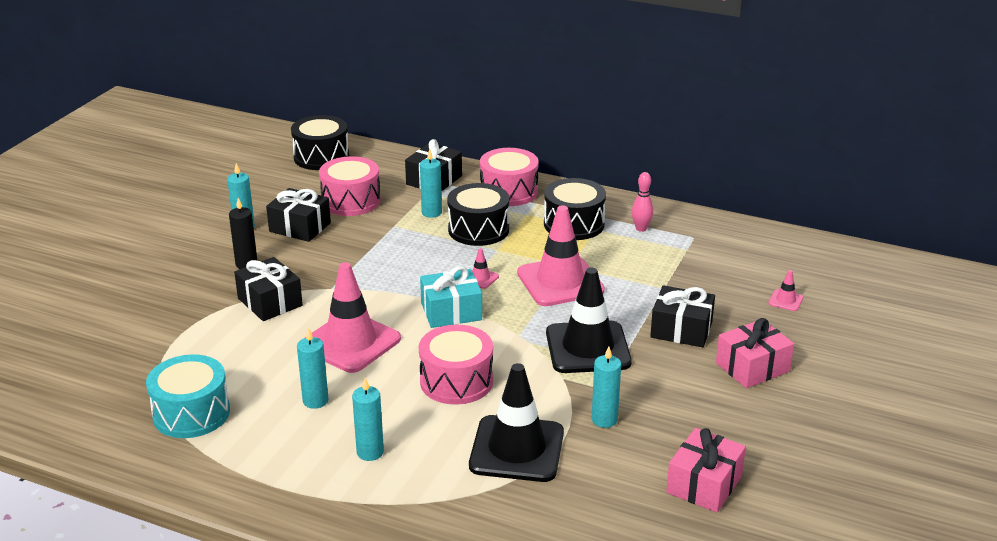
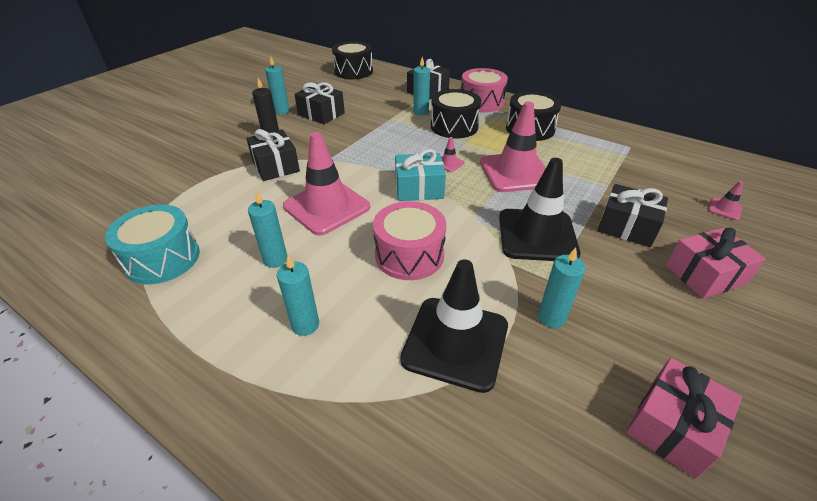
camera: 10 degrees right, 10 degrees up
pink drum [319,156,381,216] -> none
pink bowling pin [632,172,653,232] -> none

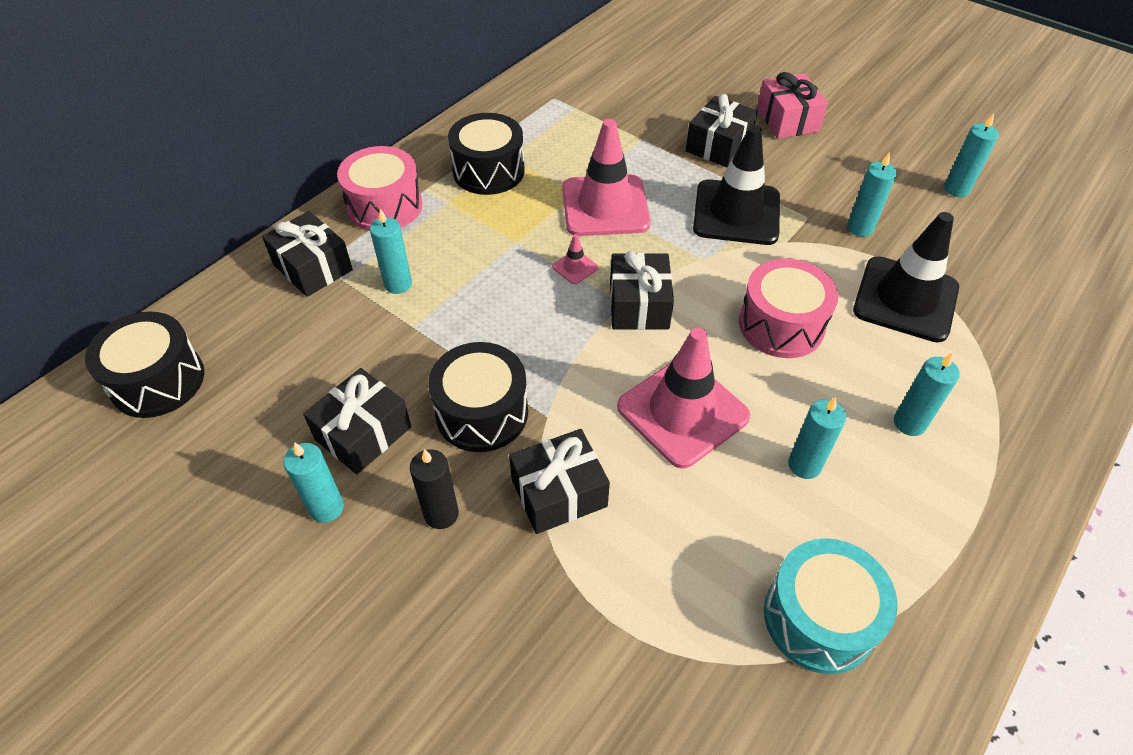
camera: 85 degrees left, 10 degrees up
turquoise gift [395,149,446,201] -> black gift [610,251,674,330]
black drum [431,89,481,138] -> black drum moved to [428,342,528,452]
pink gift [626,358,742,479] -> turquoise candle [944,113,999,197]
pink traffic cone [708,181,743,220] -> none

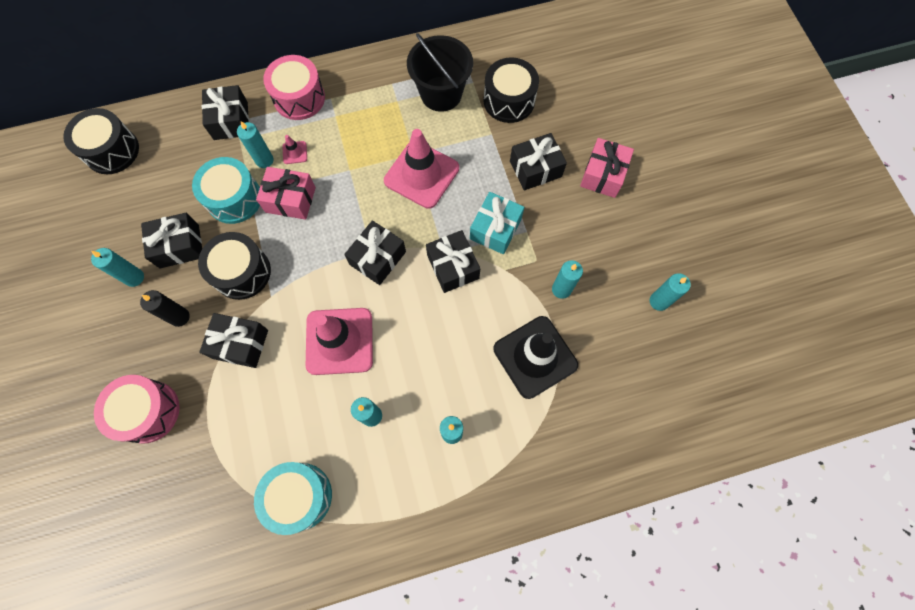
camera: 35 degrees right, 20 degrees up
black drum [448,113,525,195] -> black drum moved to [484,58,539,123]
pink traffic cone [552,234,598,284] -> pink traffic cone moved to [282,135,307,164]
black traffic cone [693,125,780,245] -> turquoise gift [470,192,524,254]
pink drum [739,259,838,358] -> pink drum moved to [94,375,180,444]
none -> turquoise drum [192,157,260,224]
none -> pink gift [256,167,316,220]
none -> black bucket [407,33,473,112]
none -> black gift [426,230,480,293]

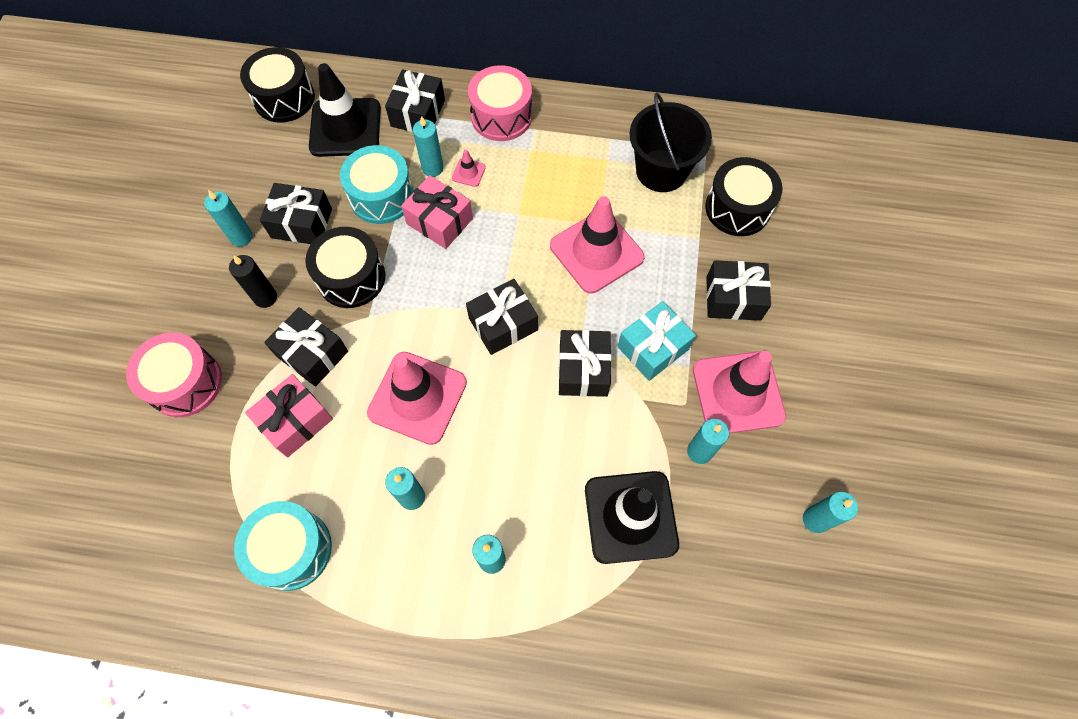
camera: 25 degrees right, 5 degrees down
pink gift [580,138,634,198] -> pink gift moved to [245,374,333,457]
none -> black traffic cone [309,63,381,157]
none -> pink traffic cone [693,351,786,434]

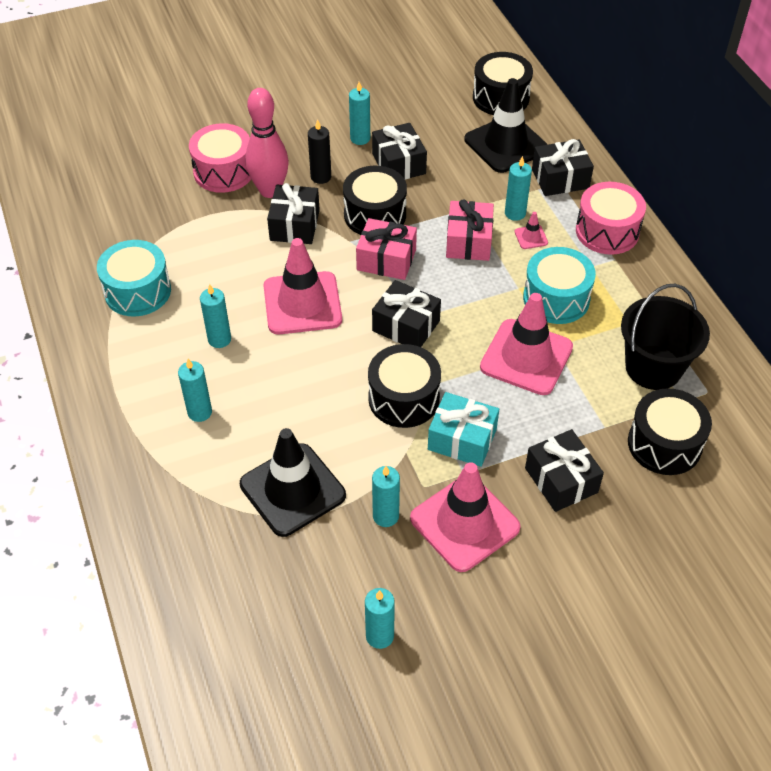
camera: 60 degrees right, 15 degrees down
pink gift [245,374,333,457] -> pink gift moved to [356,218,417,280]
turquoise drum [340,145,414,224] -> turquoise drum moved to [523,247,596,324]
black gift [559,330,611,397] -> black drum [368,344,441,428]
none -> pink bowling pin [245,88,289,198]

